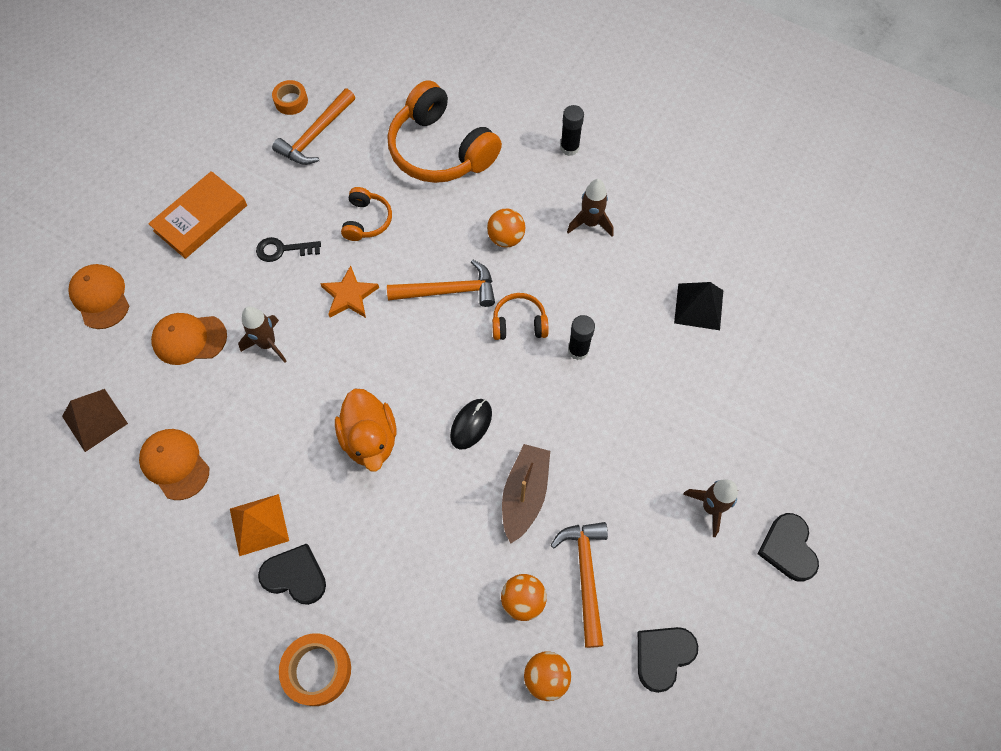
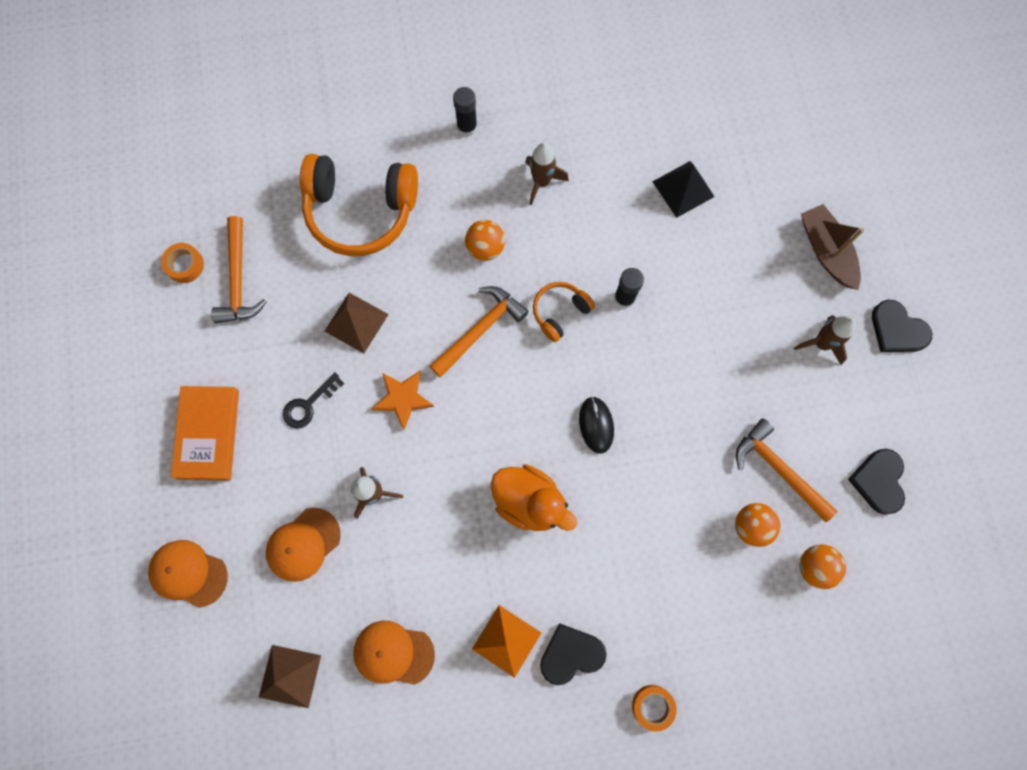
camera: 40 degrees left, 10 degrees up
orange tape [279,633,351,706] -> orange tape [632,685,677,732], size x0.65
orange headphones [341,187,392,241] -> brown pyramid [324,293,389,353]
brown boat [502,444,550,544] -> brown boat moved to [801,204,864,290]

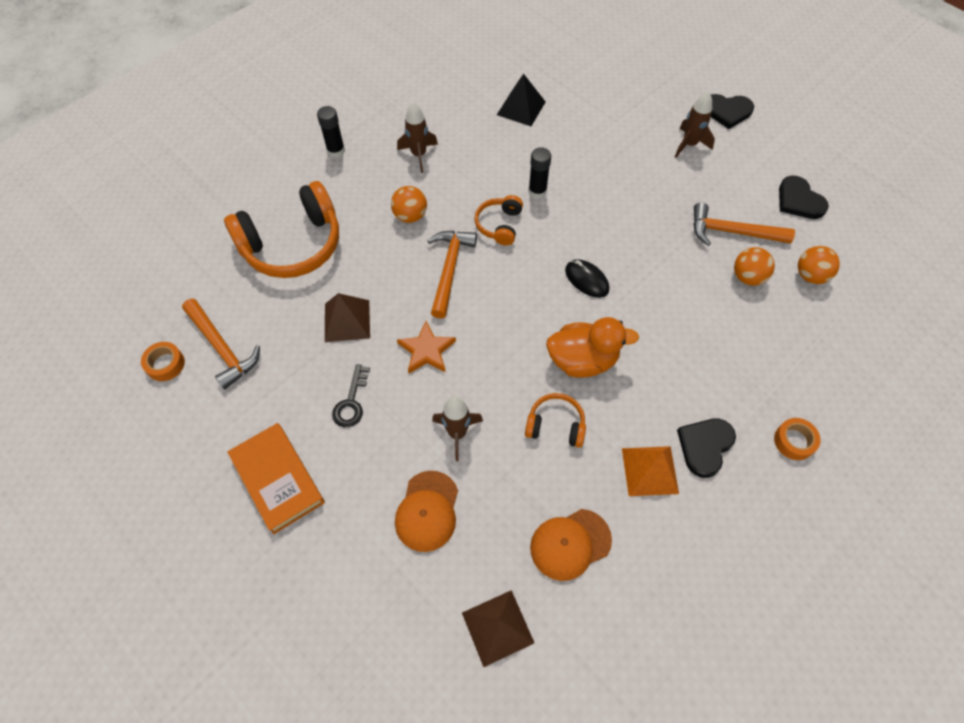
camera: 35 degrees left, 15 degrees down
orange cap [148,540,228,608] -> none
brown boat [801,204,864,290] -> none
none -> orange headphones [525,393,586,448]

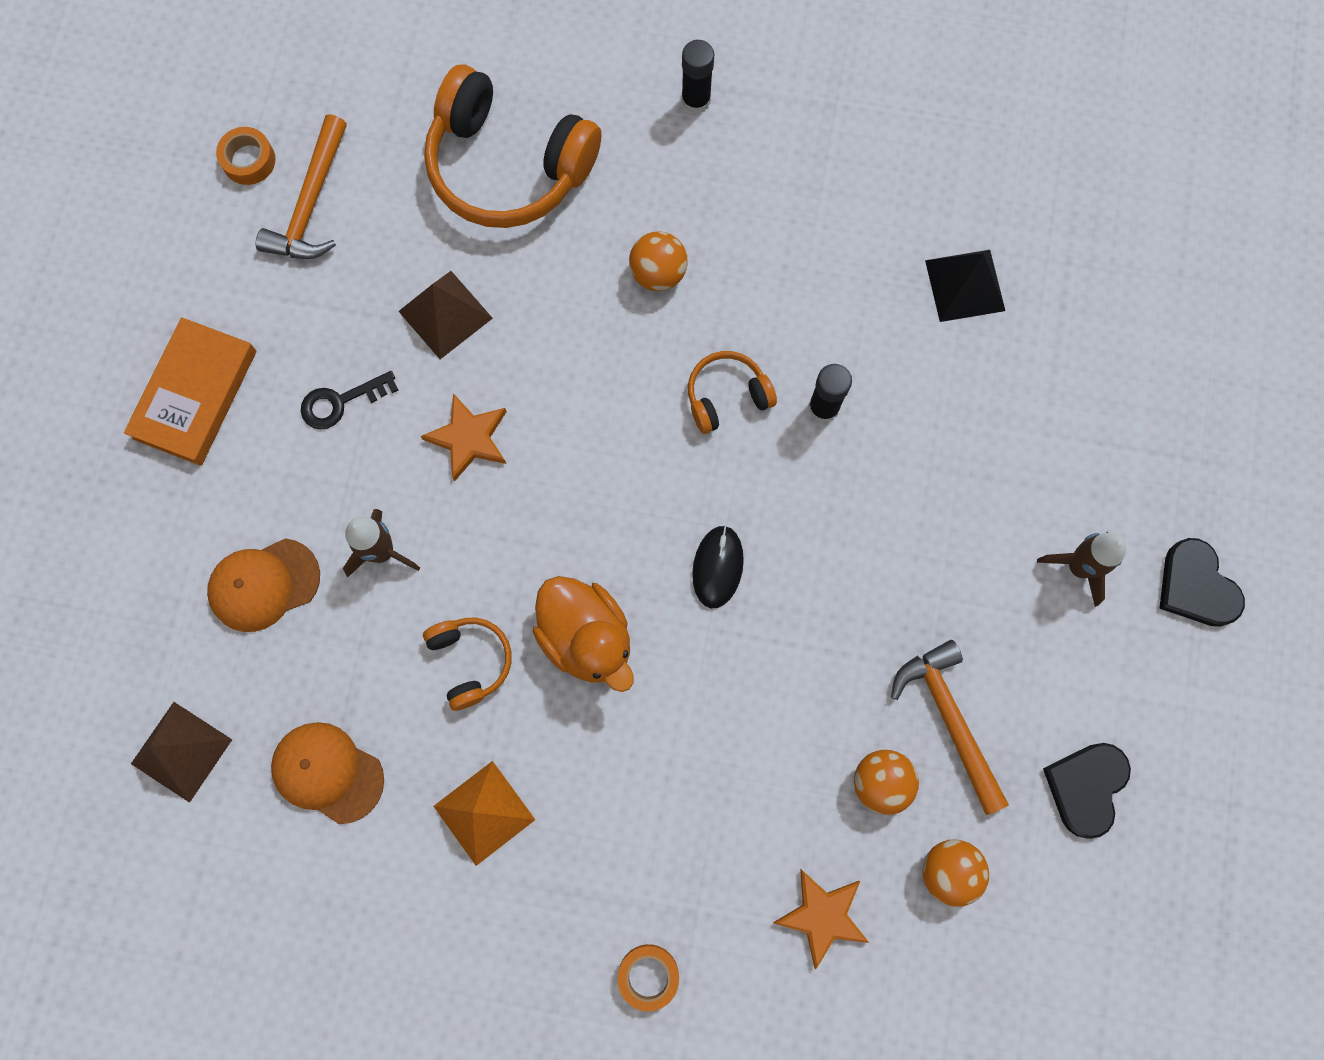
camera: 55 degrees right, 15 degrees up
brown rocket [397,102,438,173] -> none
orange hammer [428,231,477,318] -> none
black heart [677,419,736,478] -> none
none -> orange star [773,869,869,969]

